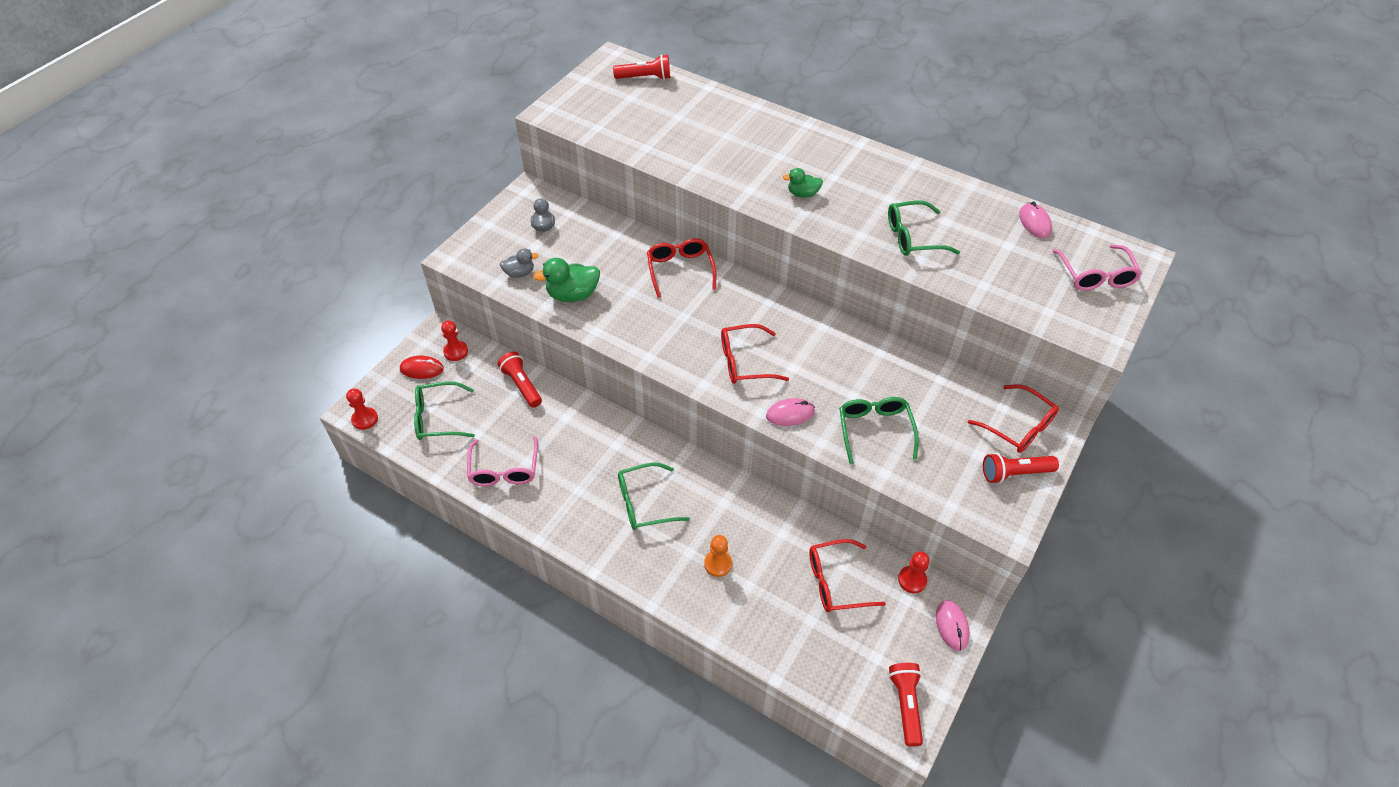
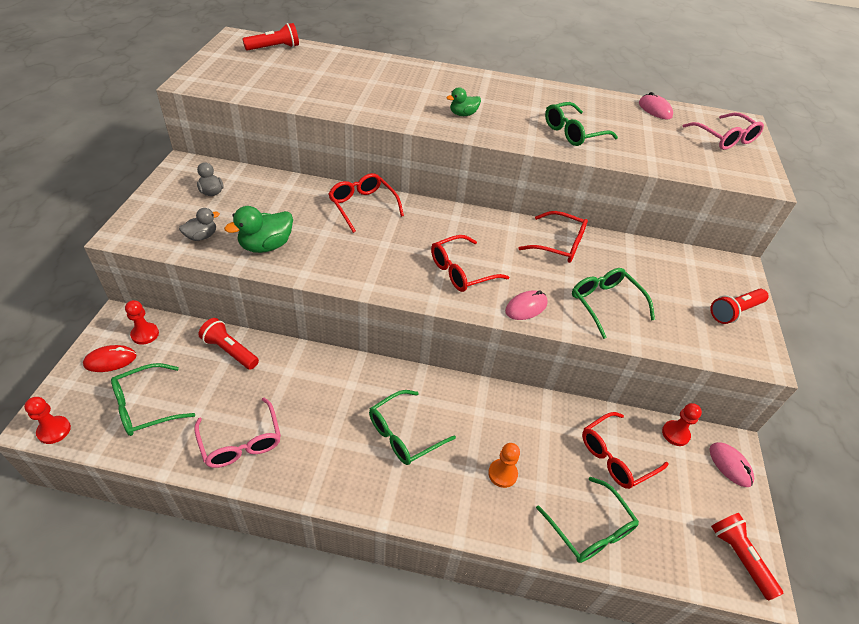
camera: 25 degrees left, 5 degrees down
red glasses [968,385,1059,453] -> red glasses moved to [518,211,588,263]
none -> green glasses [536,477,639,563]

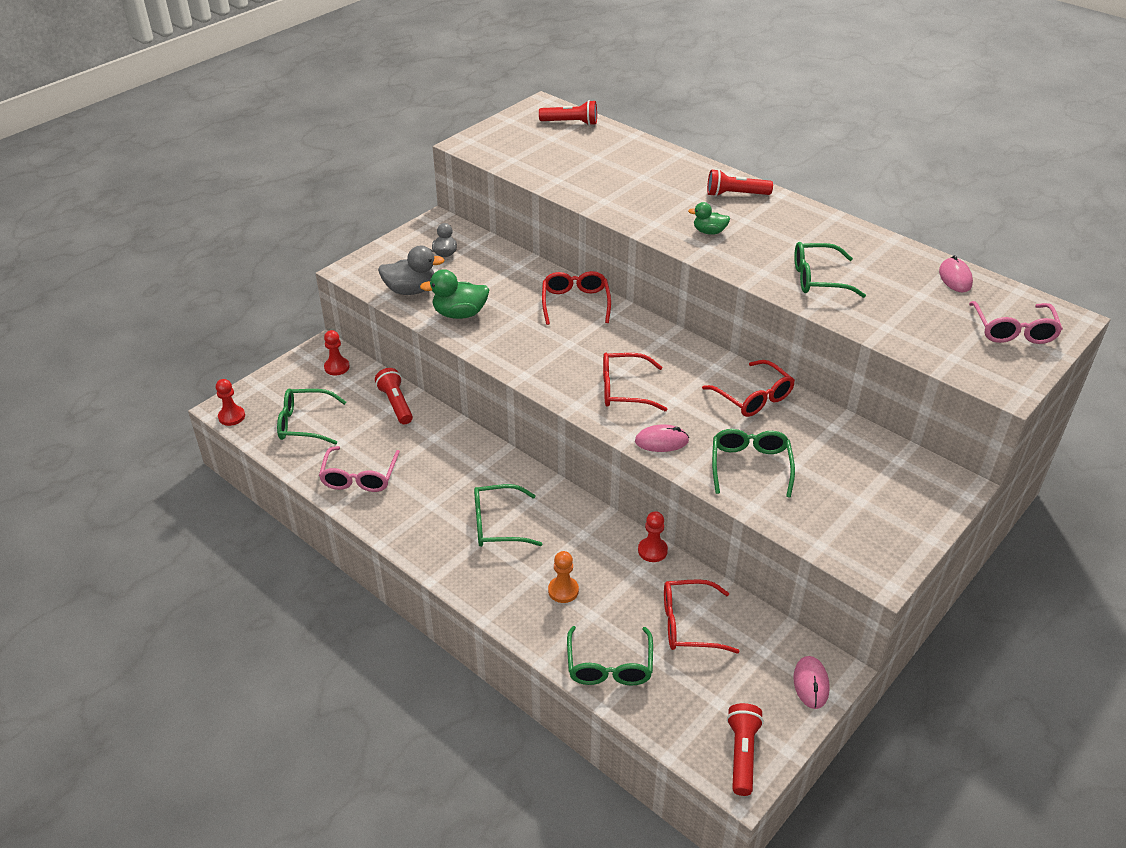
camera: 35 degrees right, 5 degrees down
red mouse [83,345,137,372] -> none
grey duck [179,208,220,241] -> grey duck [378,246,445,295], size x1.64
red pawn [662,403,702,446] -> red pawn moved to [638,511,668,562]
red flashlight [710,289,769,324] -> red flashlight moved to [707,169,773,197]

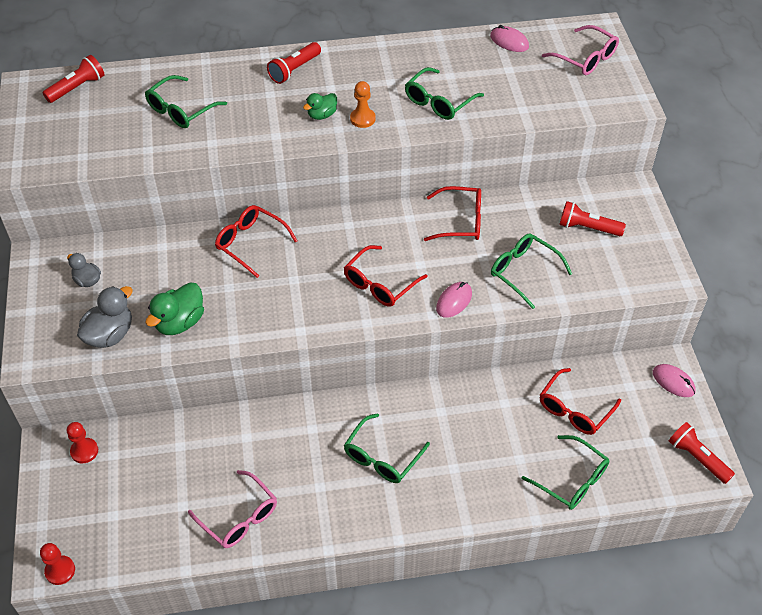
camera: 50 degrees left, 10 degrees up
green glasses [277,389,346,445] -> green glasses moved to [145,75,227,128]
red flashlight [375,368,413,424] -> red flashlight moved to [559,201,626,236]
orange pawn [548,551,579,603] -> orange pawn moved to [350,81,376,128]
red pawn [638,511,668,562] -> none

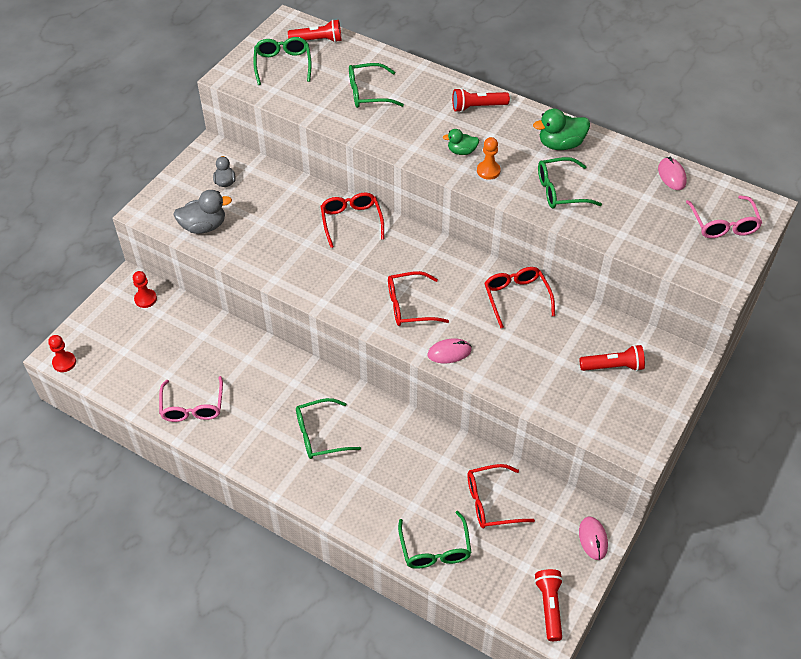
camera: 40 degrees right, 0 degrees up
green duck [145,282,204,335] -> green duck moved to [533,108,590,150]
red glasses [424,186,481,241] -> red glasses turned 150 degrees counterclockwise [484,267,555,328]
green glasses [491,234,572,309] -> green glasses moved to [253,37,312,85]
red flashlight [559,201,626,236] -> red flashlight turned 120 degrees clockwise [580,345,645,371]

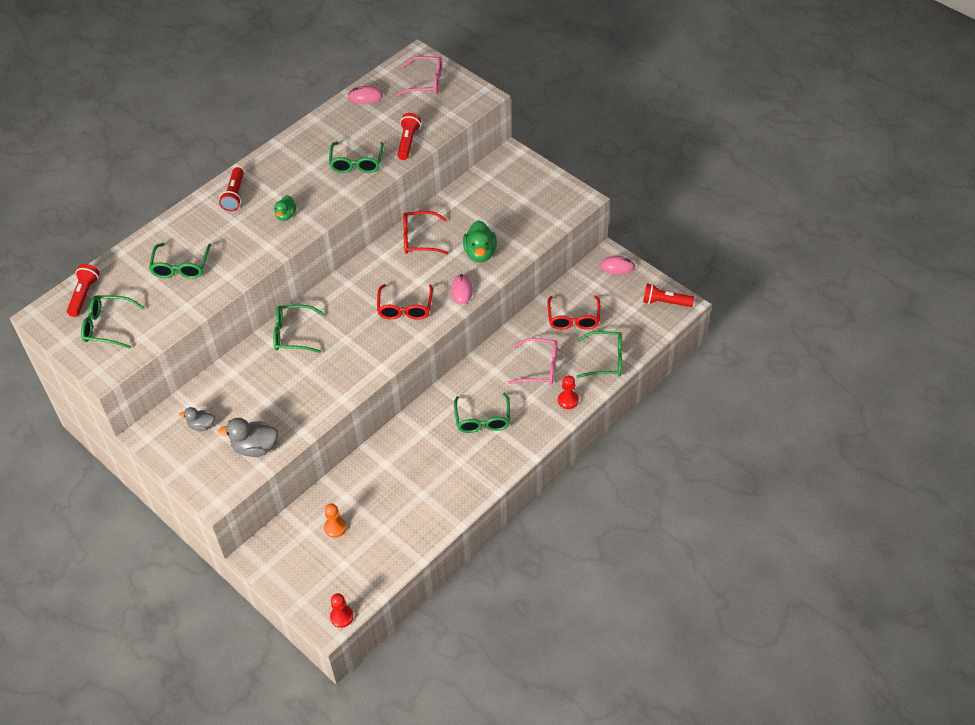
camera: 75 degrees left, 0 degrees up
red pawn [133,271,157,308] -> red pawn moved to [558,375,579,409]
pink glasses [159,376,223,422] -> pink glasses moved to [508,338,557,384]
grey duck [173,190,232,234] -> grey duck turned 90 degrees counterclockwise [218,418,278,457]
red glasses [321,193,384,248] -> green glasses [273,305,325,353]
orange pawn [477,137,501,180] -> orange pawn moved to [324,504,347,538]
green duck [533,108,590,150] -> green duck moved to [463,220,497,262]
red flashlight [580,345,645,371] -> red flashlight moved to [397,113,421,160]

